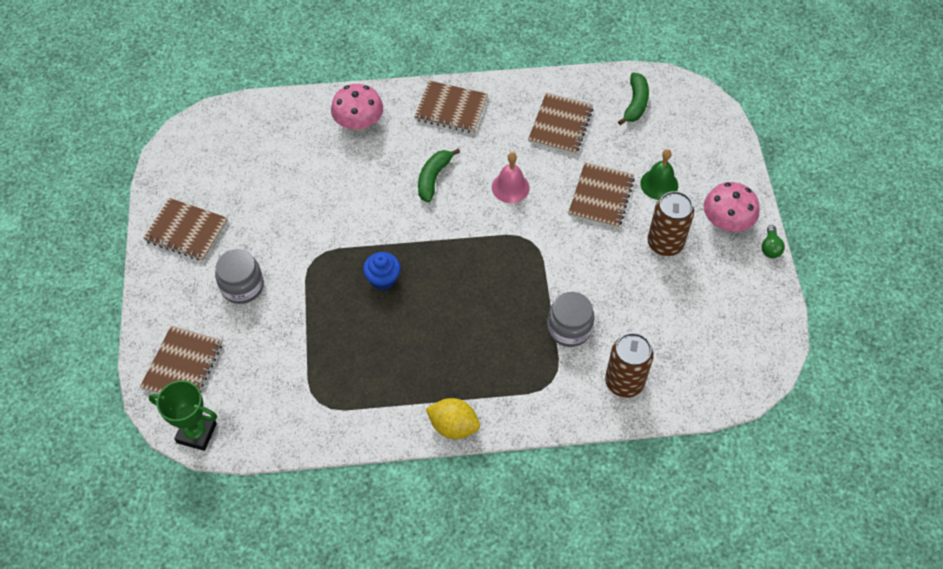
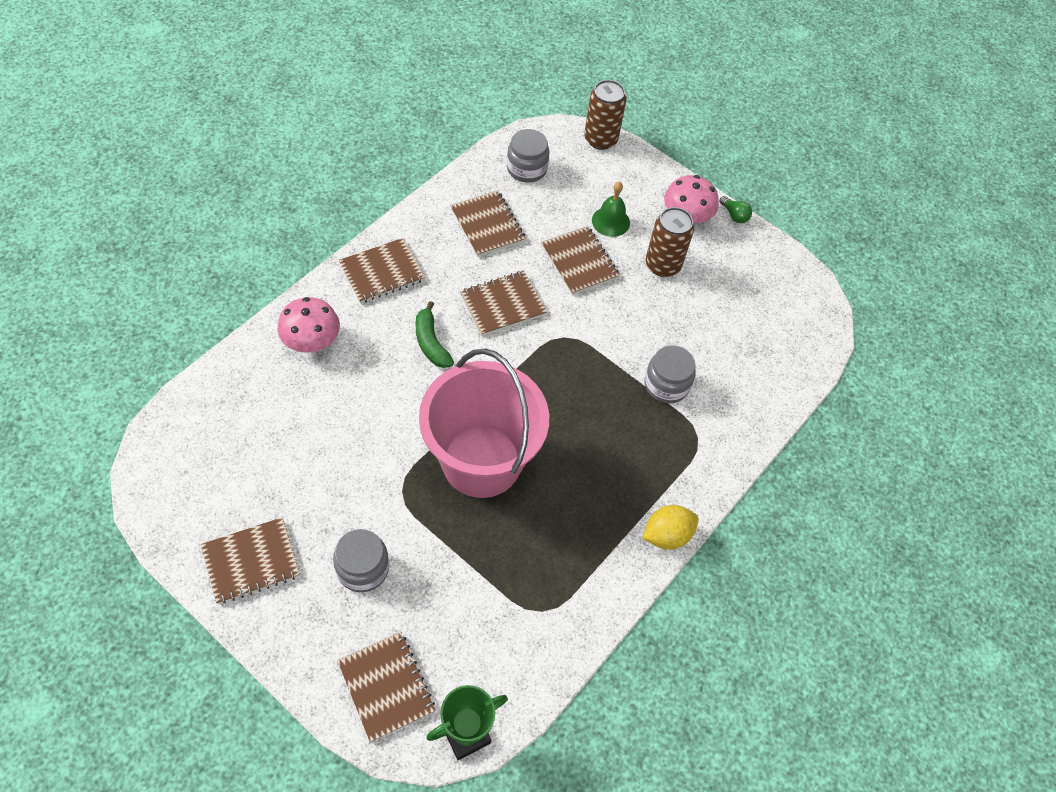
camera: 50 degrees left, 0 degrees up
blue cupcake [363,252,401,290] -> pink bucket [419,348,549,498]
pink bell [492,152,530,203] -> brown notebook [460,271,546,336]
brown can [605,333,654,398] -> brown can moved to [584,80,626,150]
green banana [618,72,649,125] -> grey jar [507,129,550,183]

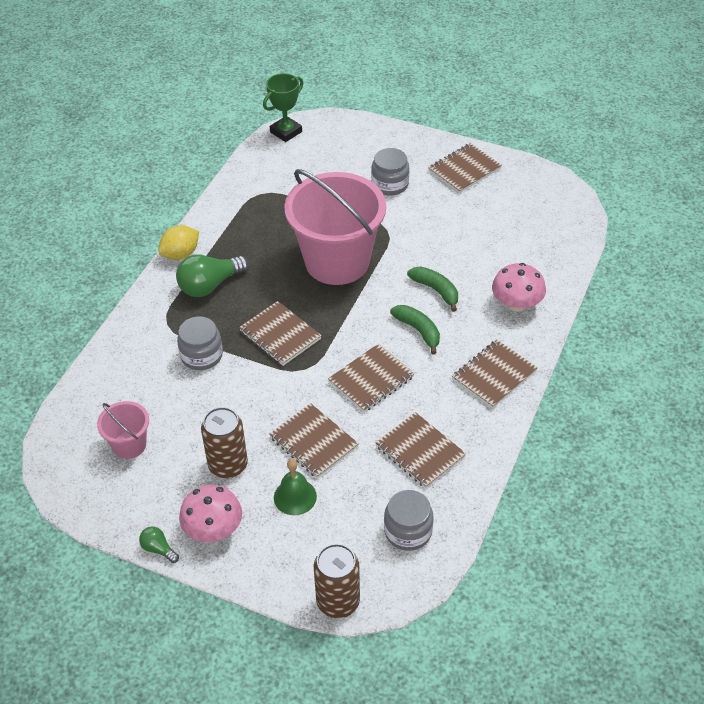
camera: 170 degrees right, 10 degrees down
brown notebook [337,632,436,742] -> brown notebook moved to [239,301,322,366]
none -> pink bucket [97,401,149,459]
none -> green light bulb [176,254,248,297]
none -> green banana [407,266,458,312]

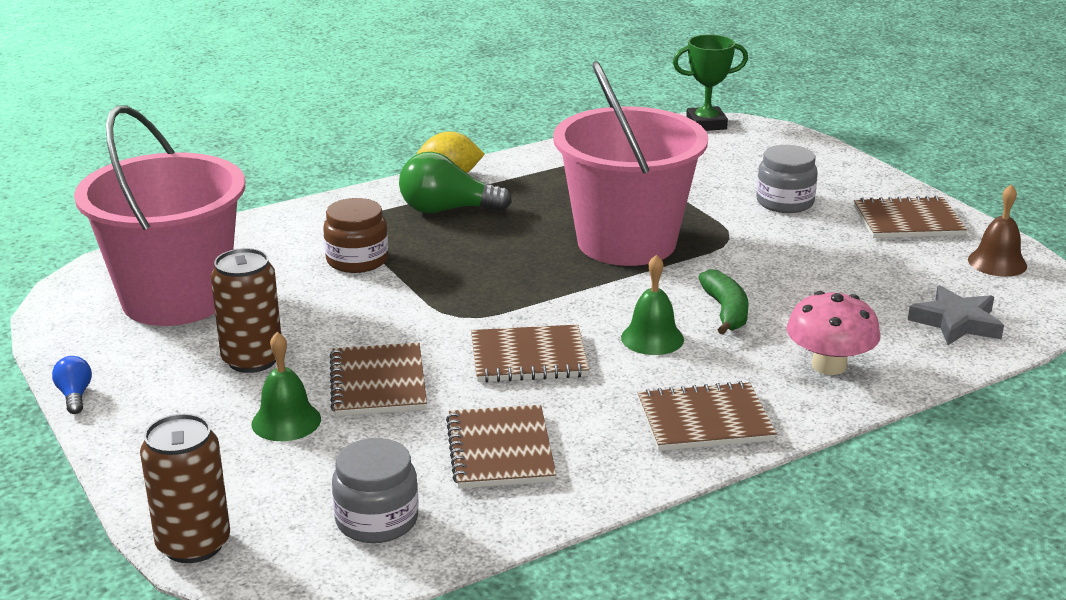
camera: 35 degrees right, 20 degrees down
pink bucket [97,401,149,459] -> pink bucket [74,105,245,326], size x2.19
green light bulb [139,526,179,563] -> blue light bulb [52,356,92,414]
grey jar [177,316,223,370] -> brown jar [323,198,388,273]
pink mushroom [179,485,242,542] -> none
brown notebook [239,301,322,366] -> none
green banana [390,305,440,354] -> green bell [621,254,684,355]
none -> grey star [908,285,1004,345]
none -> brown bell [968,184,1027,277]

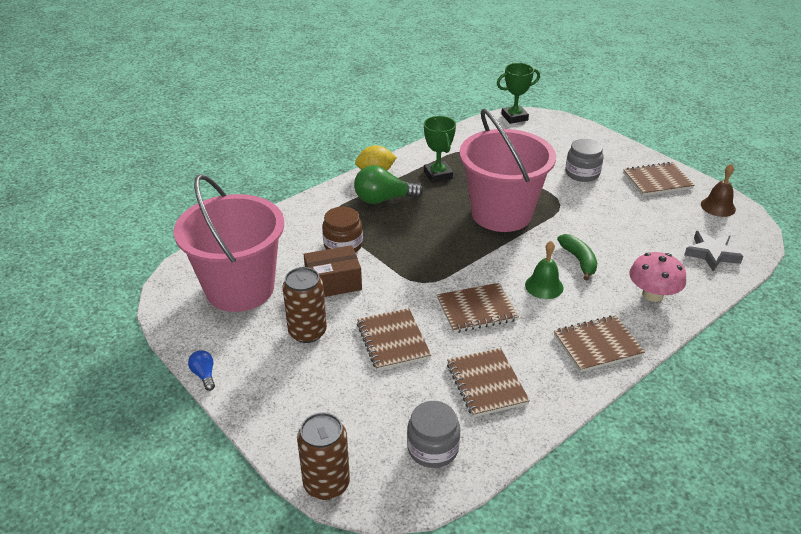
camera: 10 degrees left, 10 degrees up
green bell [252,332,321,441] -> none
none -> brown box [304,245,362,297]
none -> green trophy [424,116,456,183]

